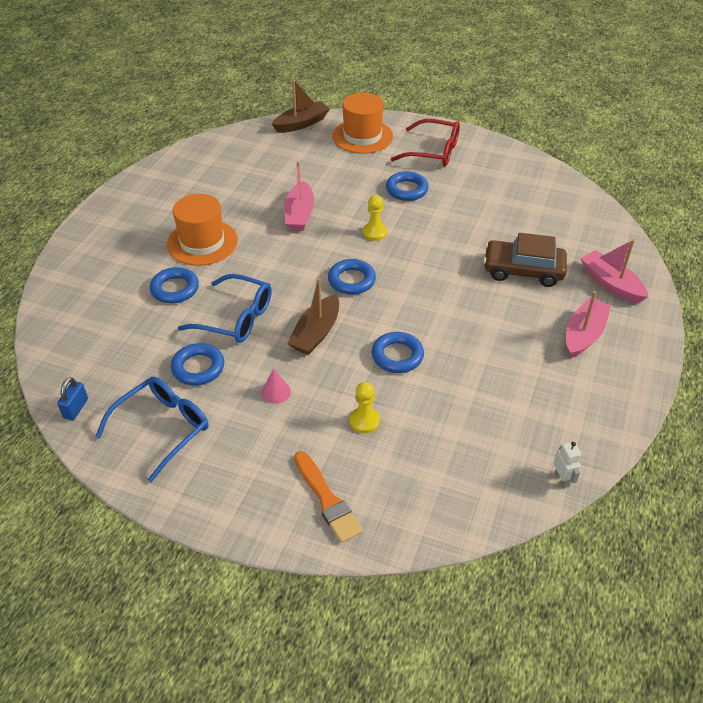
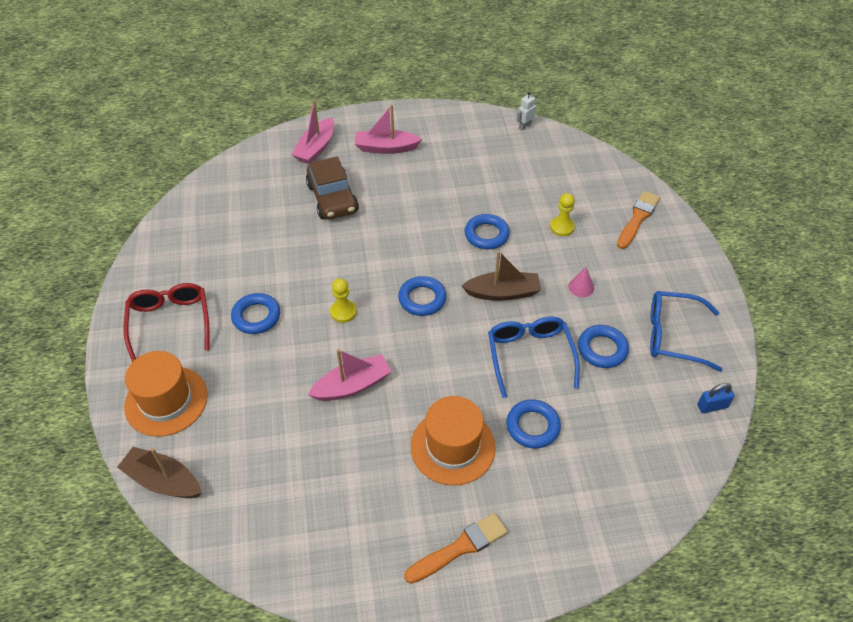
camera: 120 degrees left, 5 degrees up
none -> orange brush [404,513,508,584]

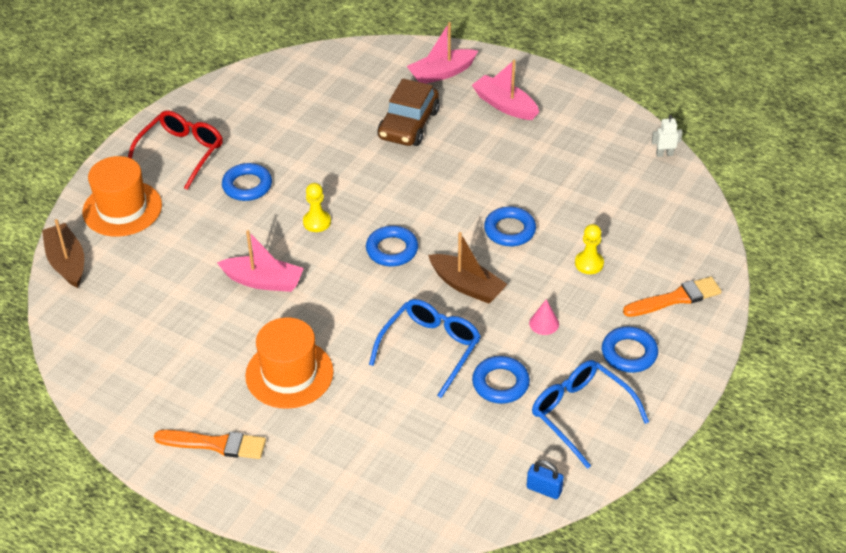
camera: 40 degrees right, 5 degrees down
blue ring [506,399,561,449] -> blue ring moved to [602,327,658,373]

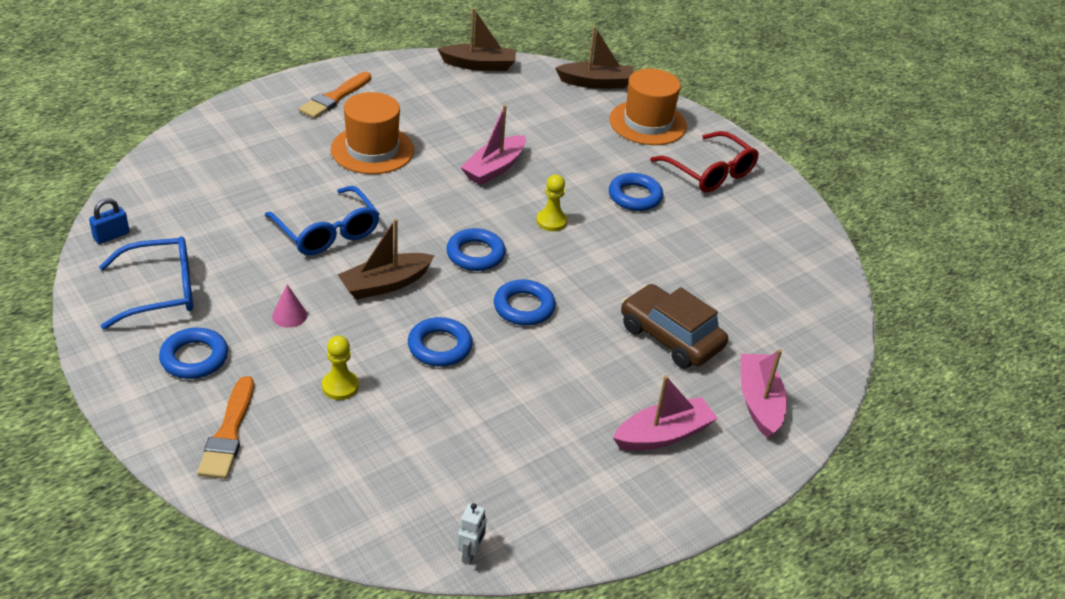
camera: 110 degrees right, 5 degrees down
blue ring [472,356,530,404] -> blue ring moved to [494,279,555,326]
none -> brown boat [437,8,516,71]

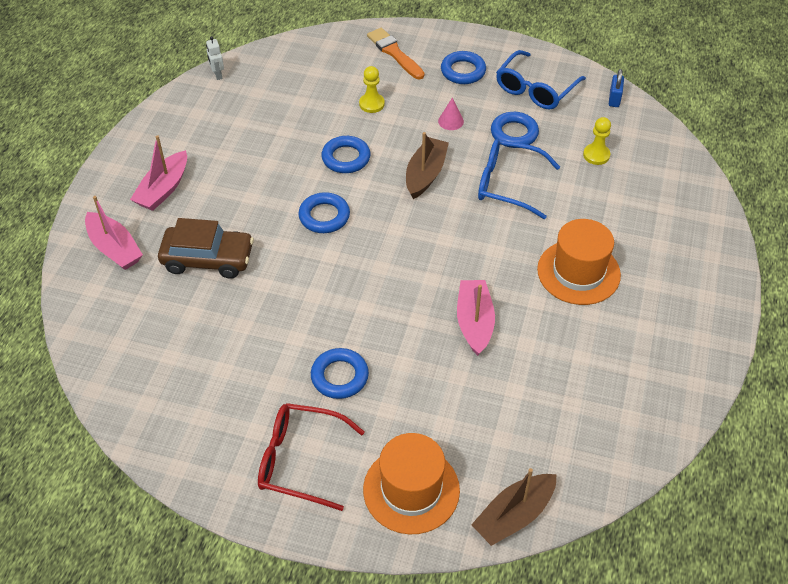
camera: 145 degrees right, 10 degrees up
orange brush [299,72,371,119] -> none
brown boat [437,8,516,71] -> none
blue ring [446,228,506,271] -> blue ring moved to [491,112,539,148]
yellow pawn [536,174,567,231] -> yellow pawn moved to [583,117,611,165]

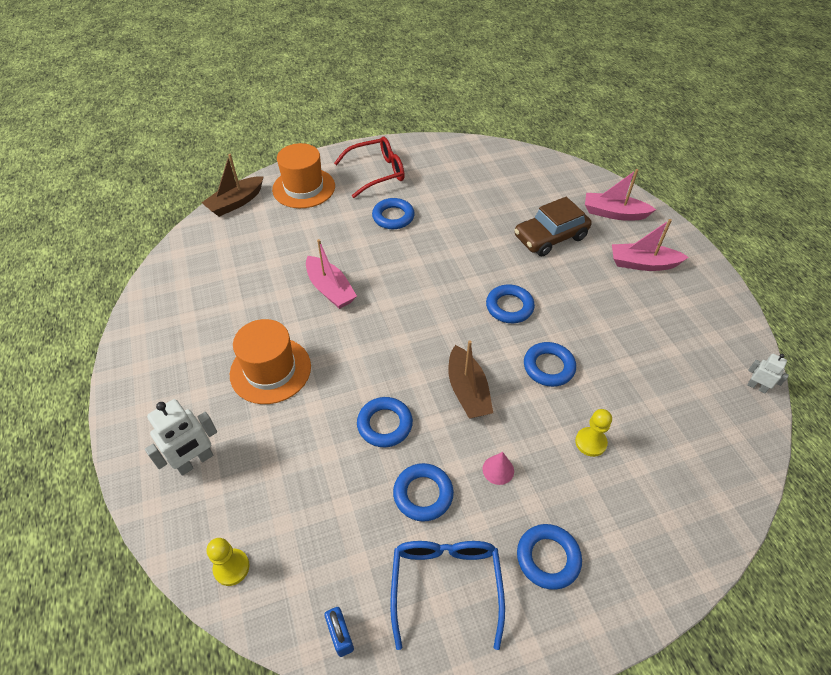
camera: 145 degrees right, 0 degrees up
pink boat [130,135,187,211] -> pink boat turned 75 degrees counterclockwise [612,219,689,271]
orange brush [367,28,424,79] -> none
brown boat [471,468,557,546] -> brown boat turned 150 degrees counterclockwise [201,154,264,217]
blue glasses [478,139,560,219] -> blue ring [357,397,413,447]
yellow pawn [583,117,611,165] -> yellow pawn moved to [207,538,250,586]
none -> white robot [145,399,217,476]

